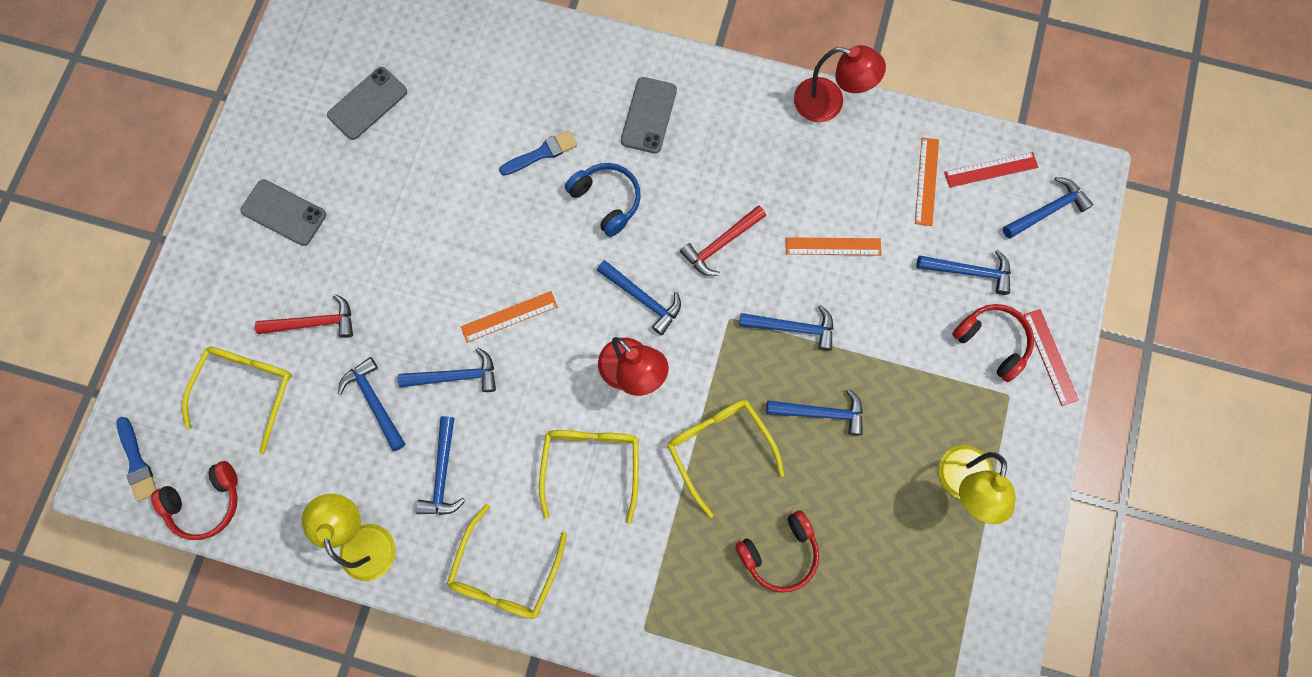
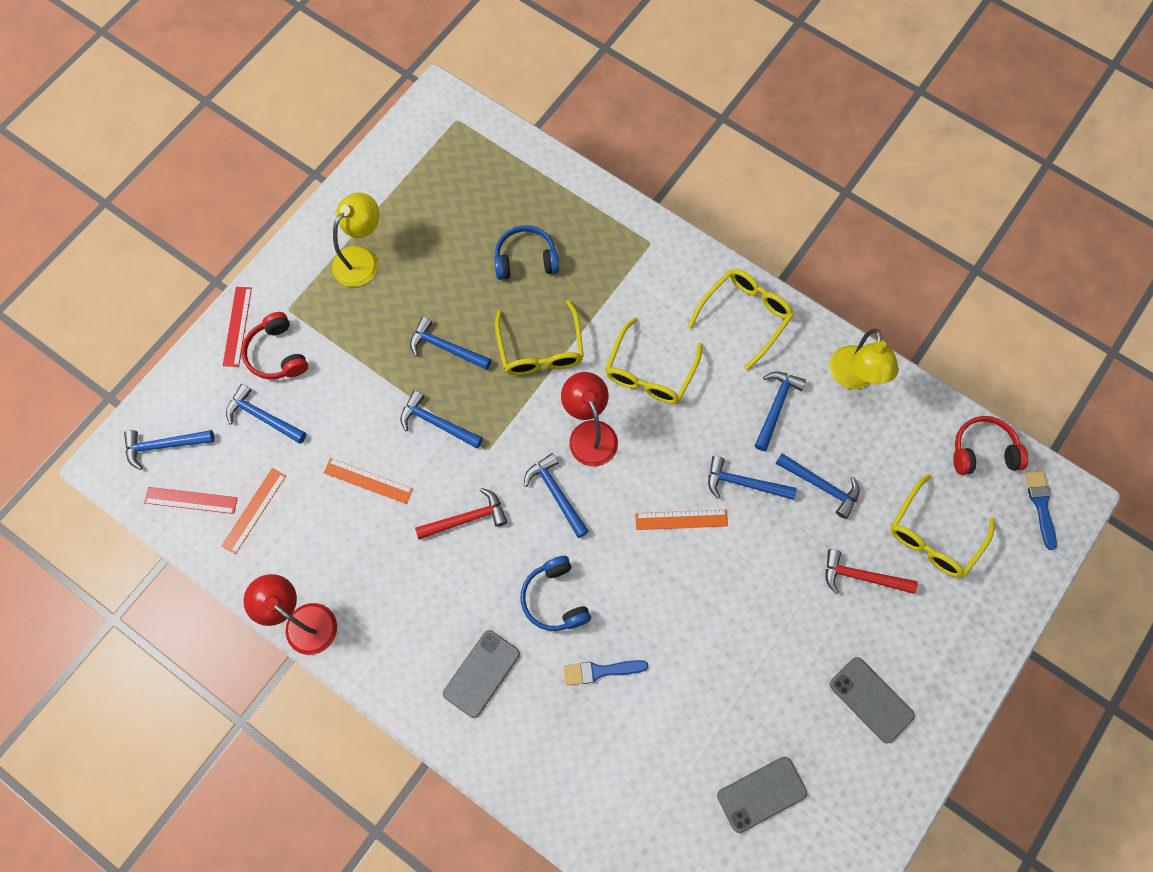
camera: 160 degrees left, 5 degrees down
blue hammer [338,357,406,451] -> blue hammer turned 45 degrees counterclockwise [775,453,860,519]
red headphones [735,510,819,593] -> blue headphones [494,225,559,280]

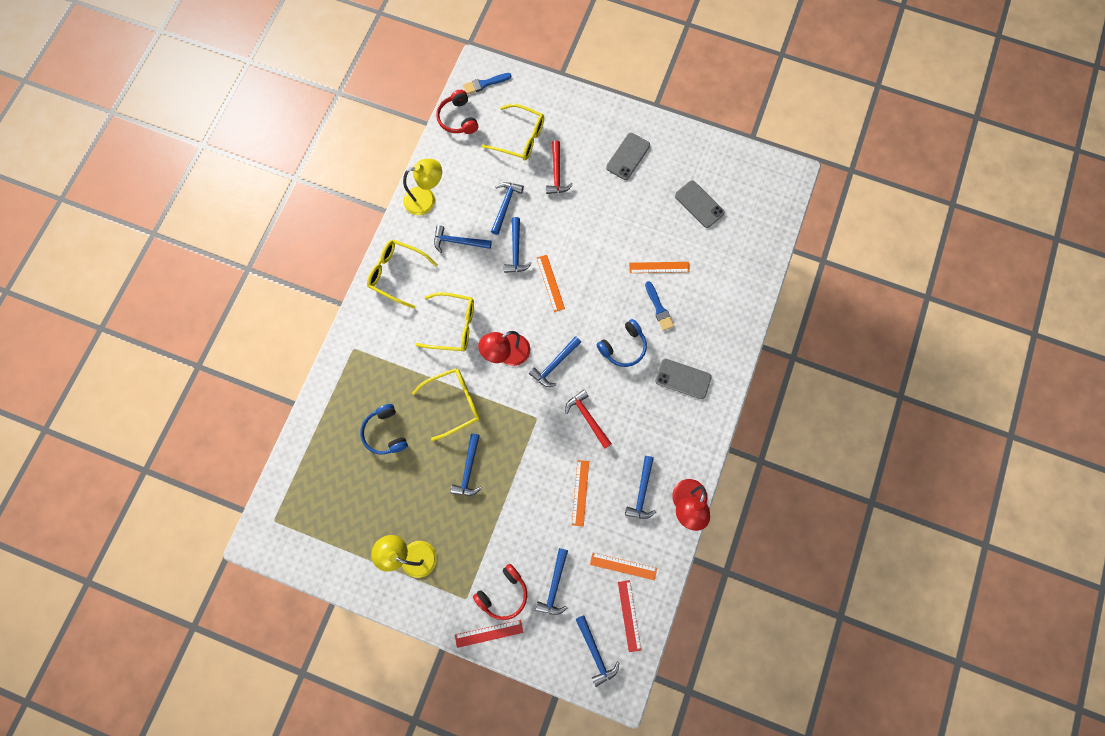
camera: 105 degrees left, 5 degrees up
blue hammer [400,390,483,448] -> blue hammer moved to [625,456,656,519]
none -> orange ruler [629,262,690,273]

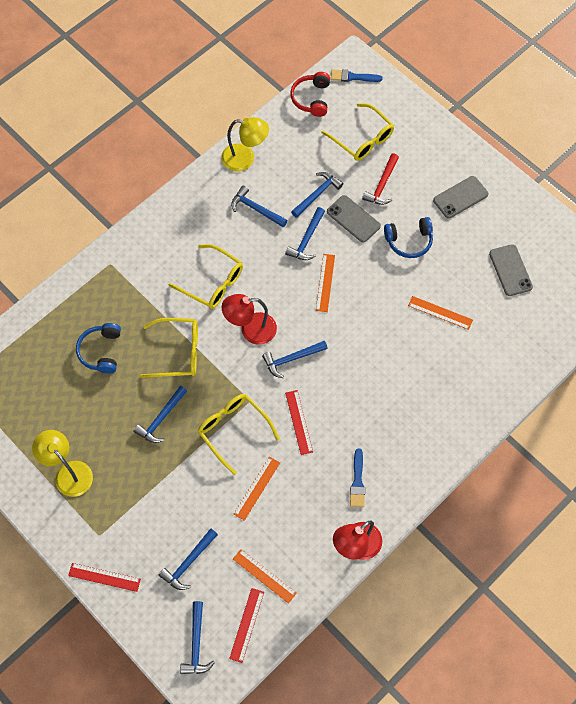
camera: 25 degrees right, 10 degrees down
yellow glasses [367,239,438,309] -> yellow glasses moved to [198,394,280,475]
red headphones [473,564,527,620] -> none
red hammer [565,389,612,449] -> red ruler [285,390,313,455]
blue headphones [596,319,647,367] -> blue headphones moved to [384,217,433,258]
blue hammer [625,456,656,519] -> none
blue brush [645,281,674,331] -> blue brush moved to [350,448,365,507]
grey phone [655,359,711,399] -> grey phone moved to [327,195,381,242]

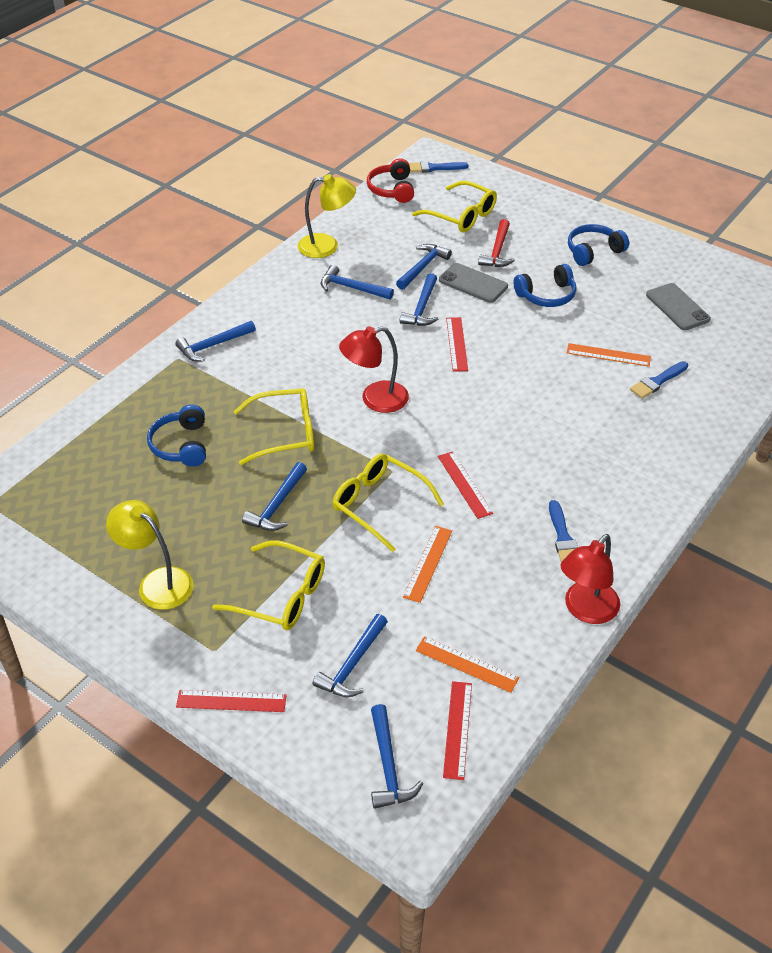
camera: 10 degrees left, 20 degrees down
yellow glasses [169,244,243,309] -> yellow glasses moved to [212,540,325,630]
blue hammer [262,340,328,378] -> blue hammer moved to [175,321,256,361]
orange ruler [316,254,335,312] -> red ruler [446,317,468,372]
grey phone [433,176,488,218] -> blue headphones [568,224,629,266]
none -> blue brush [630,361,688,399]

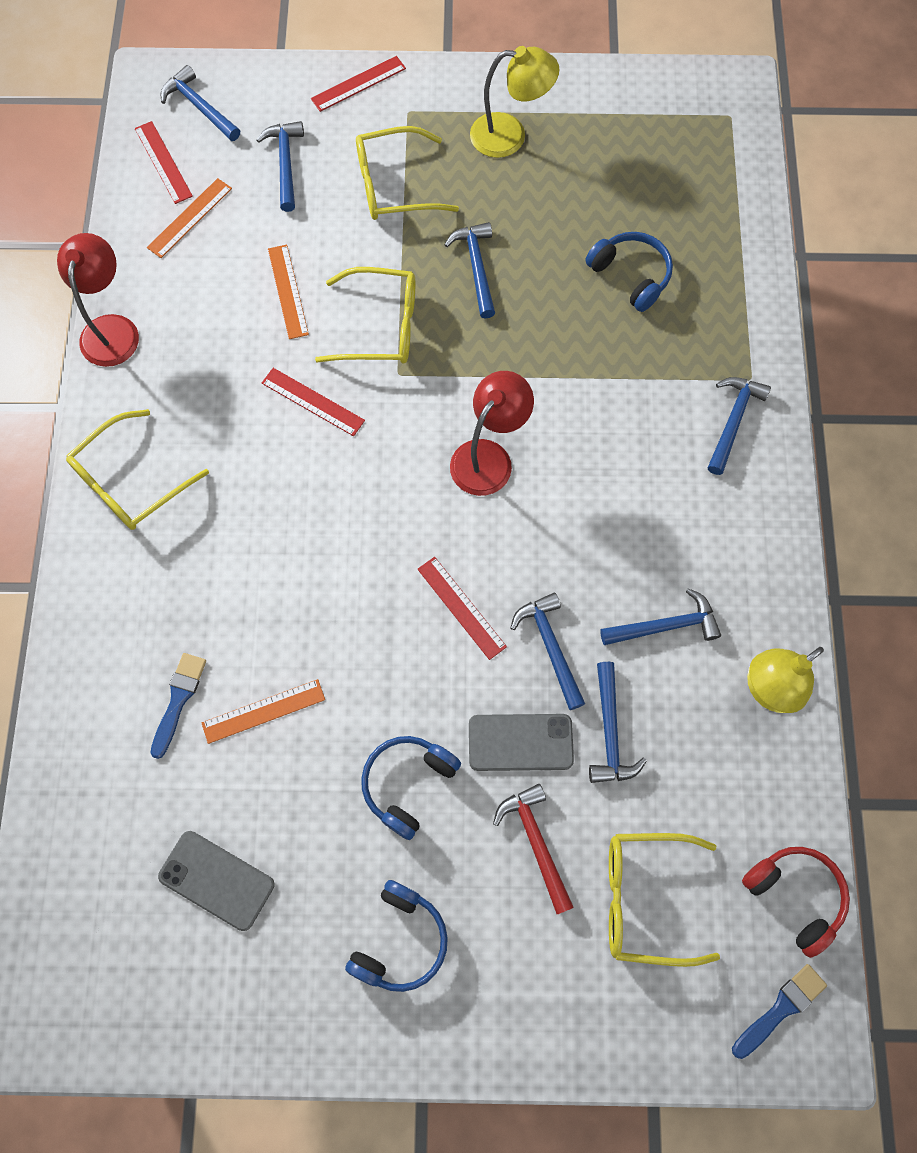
camera: 145 degrees right, 25 degrees up
yellow glasses [234,388,314,465] -> yellow glasses moved to [66,409,209,530]
orange ruler [415,636,519,693] -> orange ruler turned 45 degrees counterclockwise [147,178,232,258]
blue brush [549,500,578,562] -> none

